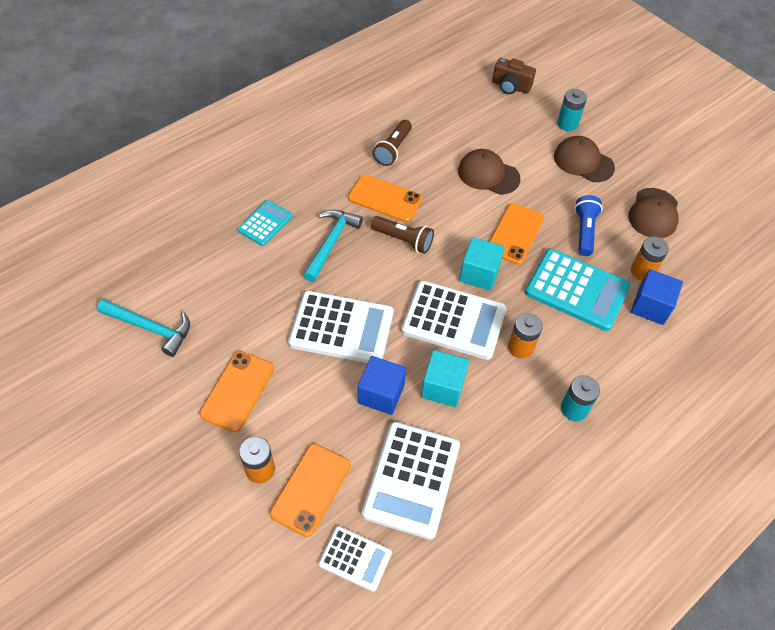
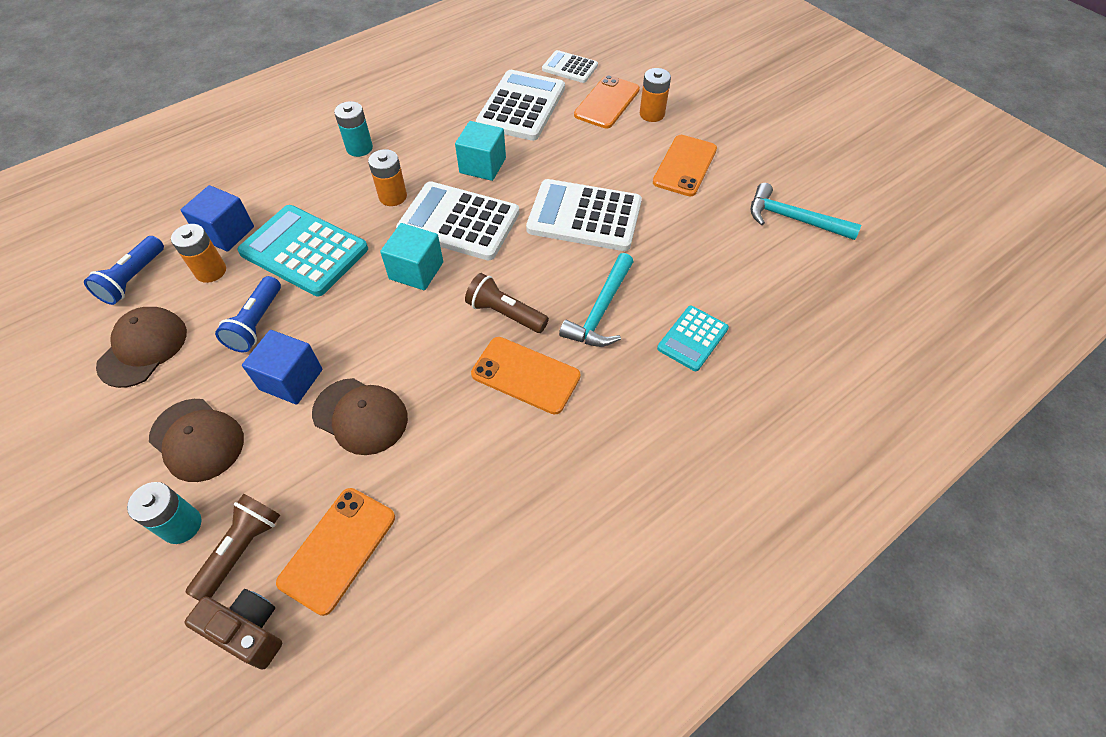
camera: 175 degrees left, 0 degrees up
blue cube [358,356,406,415] -> blue cube moved to [242,330,322,405]
brown flashlight [373,120,412,166] -> brown flashlight moved to [186,494,280,601]
orange phone [489,203,544,265] -> orange phone moved to [276,488,395,616]
none -> blue flashlight [84,236,164,305]

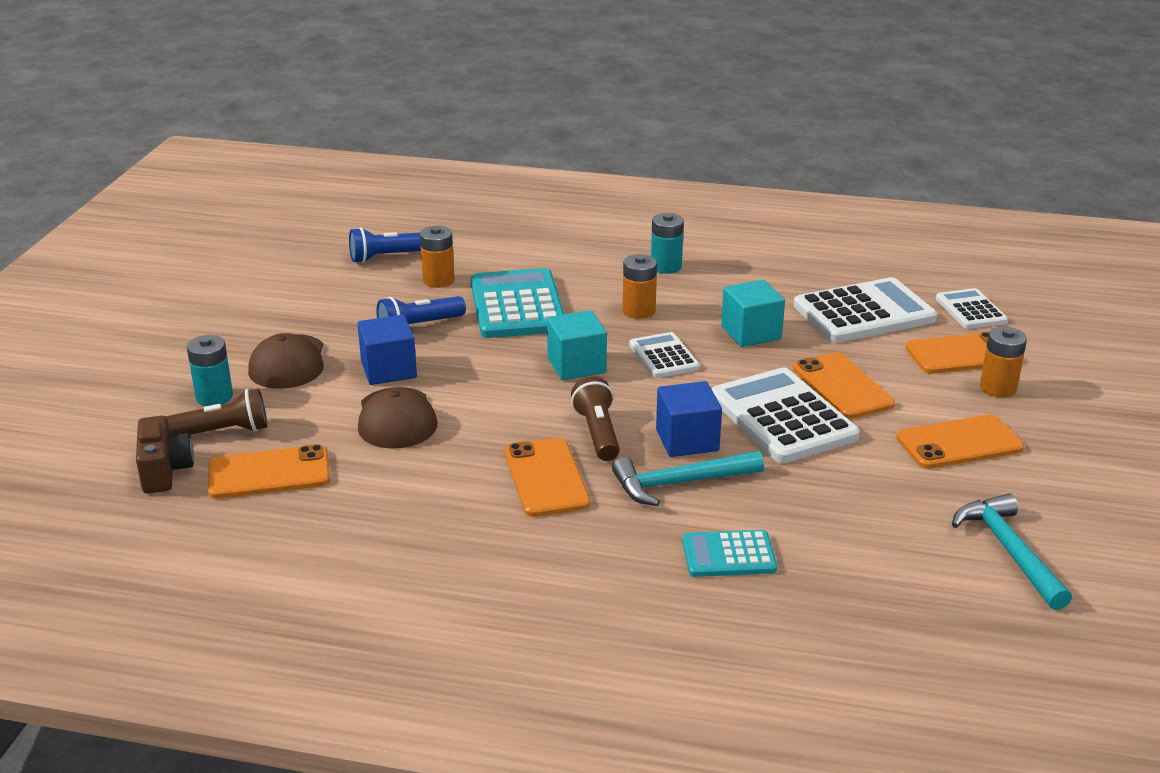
camera: 50 degrees right, 25 degrees down
brown cap [96,307,187,388] -> none
blue cube [181,185,254,252] -> blue cube moved to [656,381,722,457]
white calculator [396,181,519,260] -> white calculator [629,332,700,378], size x0.56
none -> orange phone [793,352,895,419]

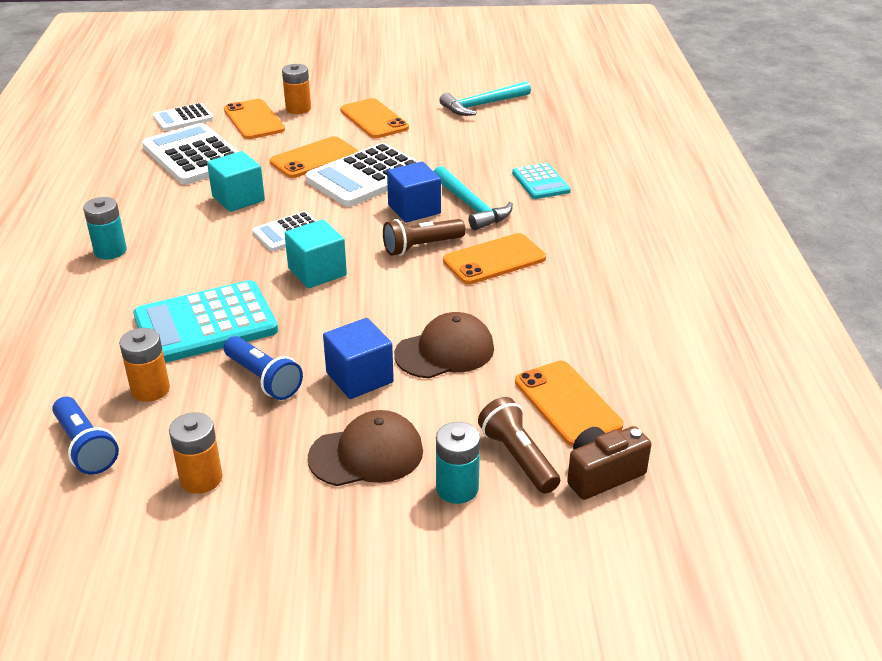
camera: 105 degrees left, 5 degrees up
orange battery [623,254,657,319] -> orange battery moved to [169,412,223,494]

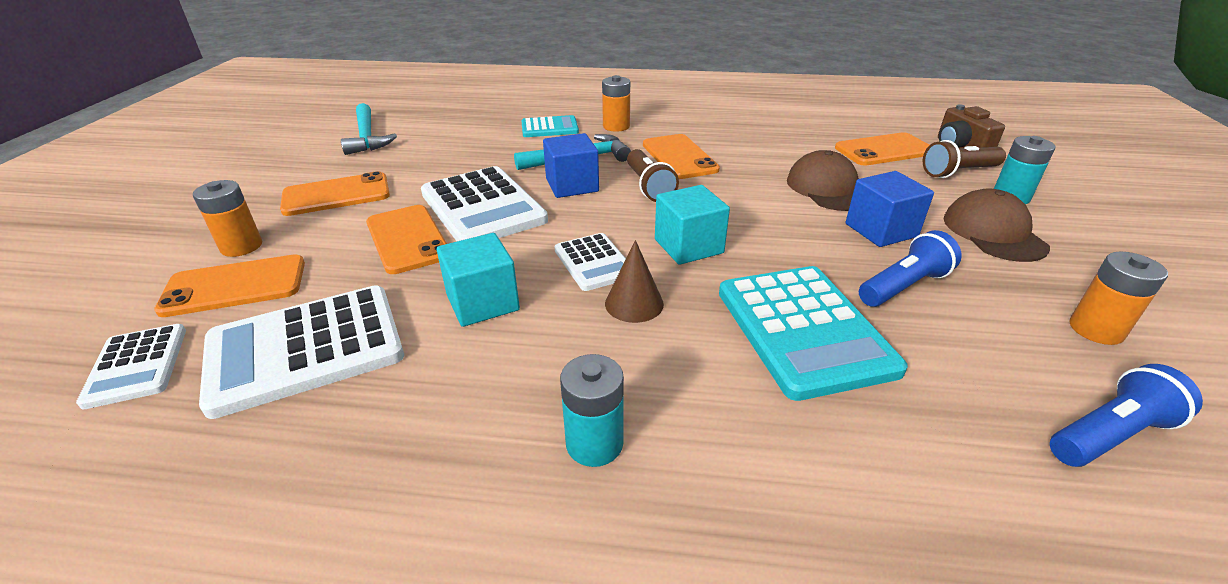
camera: 80 degrees left, 0 degrees up
orange battery [119,328,170,402] -> orange battery moved to [602,75,630,132]
none -> brown cone [605,240,664,323]

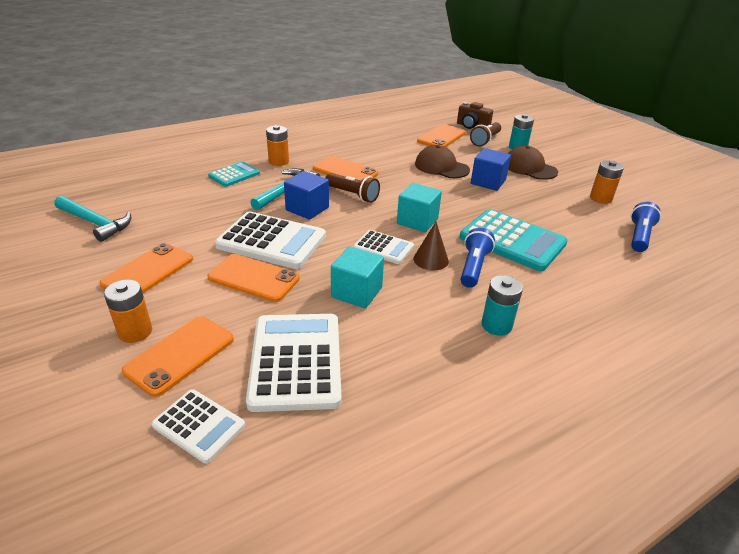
camera: 40 degrees left, 0 degrees up
white calculator [199,285,404,419] -> white calculator turned 150 degrees clockwise [246,314,341,412]
blue flashlight [859,230,962,307] -> blue flashlight moved to [461,228,495,288]

